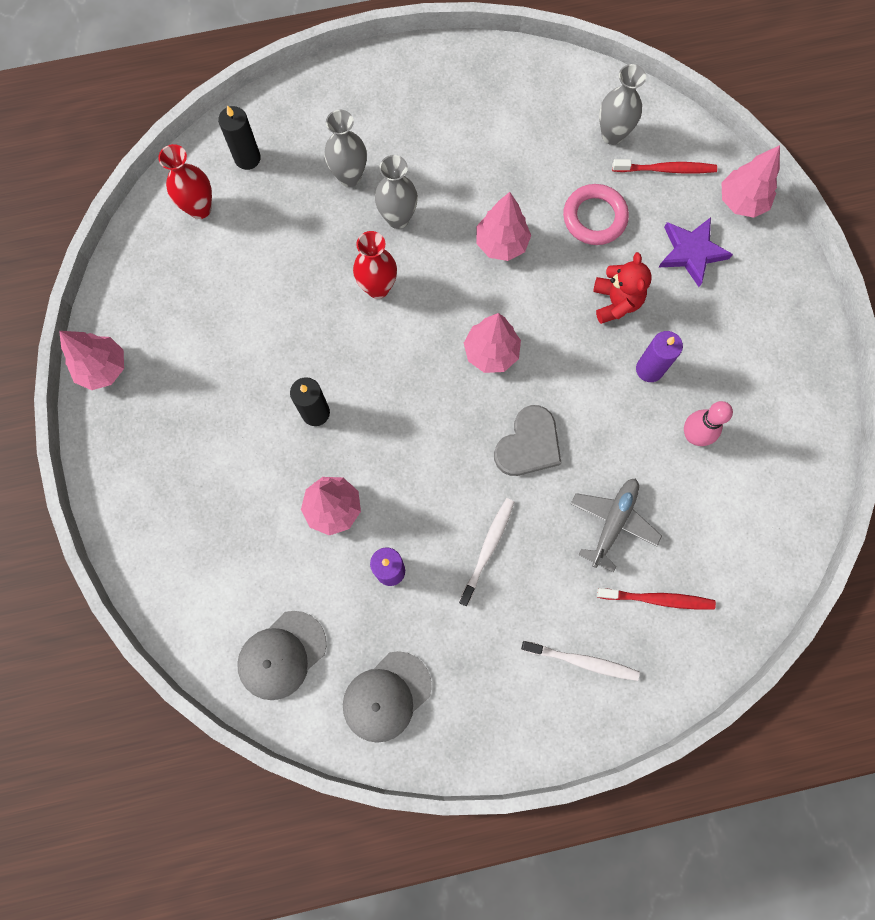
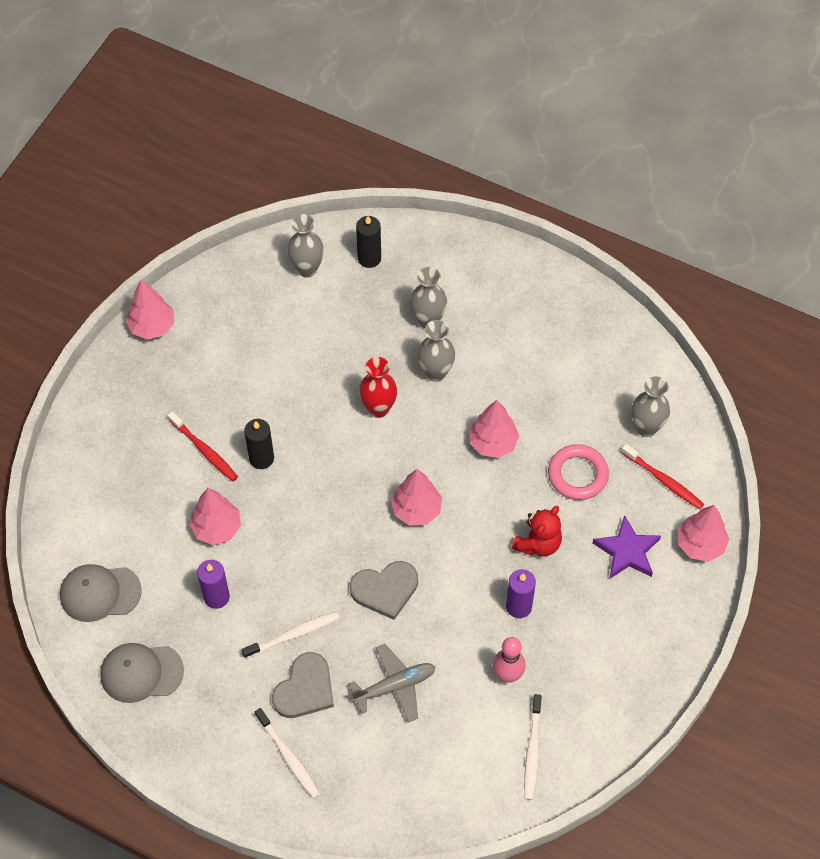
camera: 40 degrees right, 15 degrees down
red vase [158,144,212,219] -> grey vase [287,214,324,278]
red toothbrush [597,588,716,610] -> red toothbrush moved to [168,411,238,482]
none -> grey heart [272,652,334,718]
none -> white toothbrush [524,694,542,800]

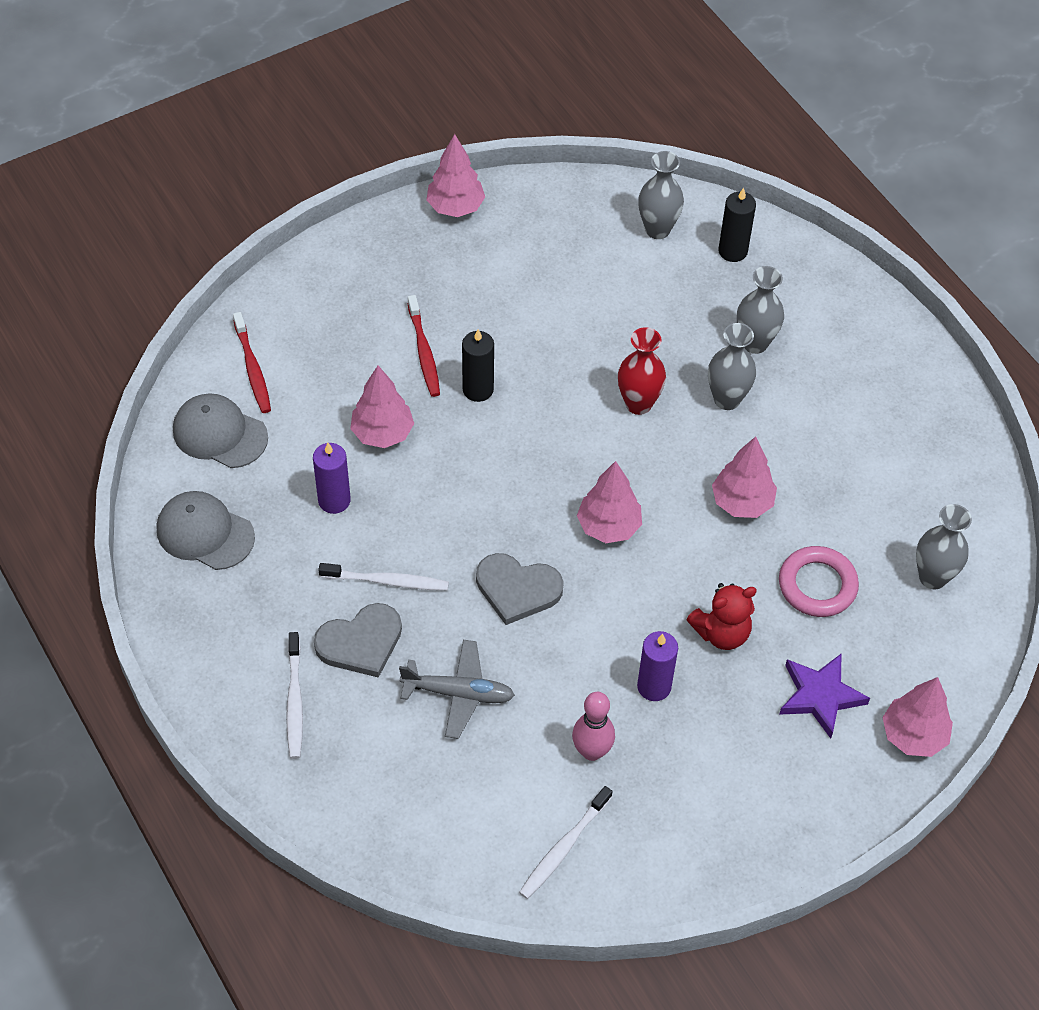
camera: 30 degrees right, 5 degrees down
red toothbrush [621,444,704,509] -> red toothbrush moved to [233,312,271,413]

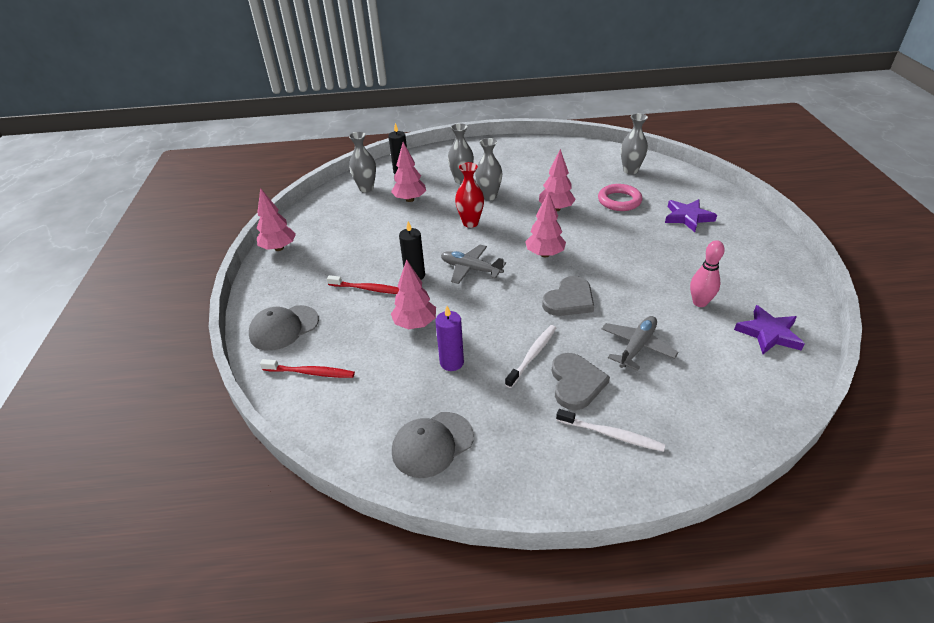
camera: 60 degrees left, 15 degrees down
grey cap [173,393,268,468] -> grey cap moved to [249,305,319,351]
white toothbrush [519,786,612,899] -> purple star [734,305,805,354]
purple candle [637,631,678,701] -> none
red teddy bear [686,583,757,650] -> none
pink tree [882,677,953,757] -> pink tree moved to [391,142,426,202]
none -> grey plane [441,244,506,284]

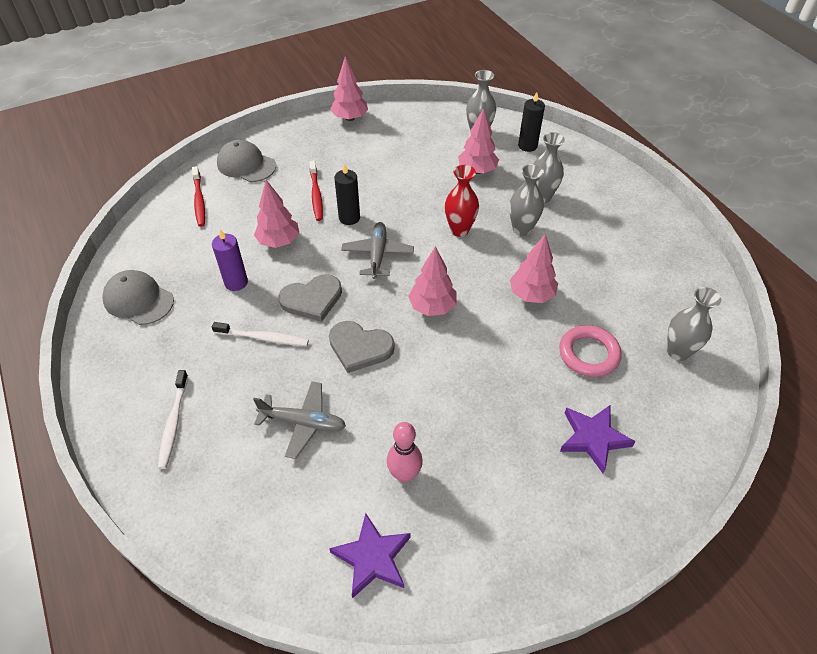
camera: 65 degrees right, 10 degrees up
grey heart [552,353,610,410] -> grey heart moved to [278,274,342,322]

